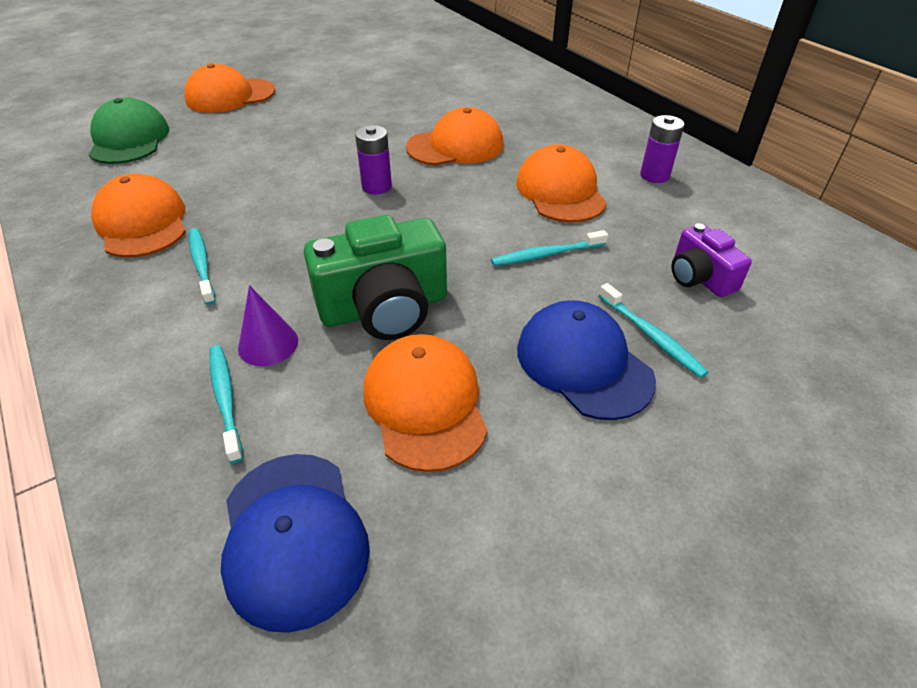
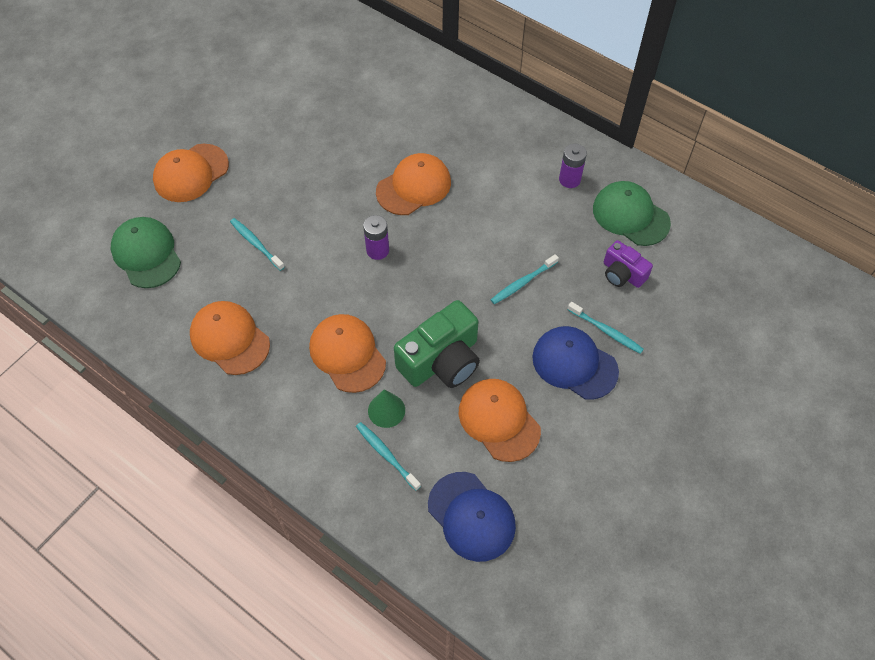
camera: 20 degrees left, 15 degrees up
turquoise toothbrush [189,228,216,305] -> turquoise toothbrush moved to [230,218,285,271]
purple cone [238,285,298,366] -> green cone [368,389,405,428]
orange cap [516,144,607,222] -> orange cap moved to [309,314,386,393]
none -> green cap [593,181,671,246]

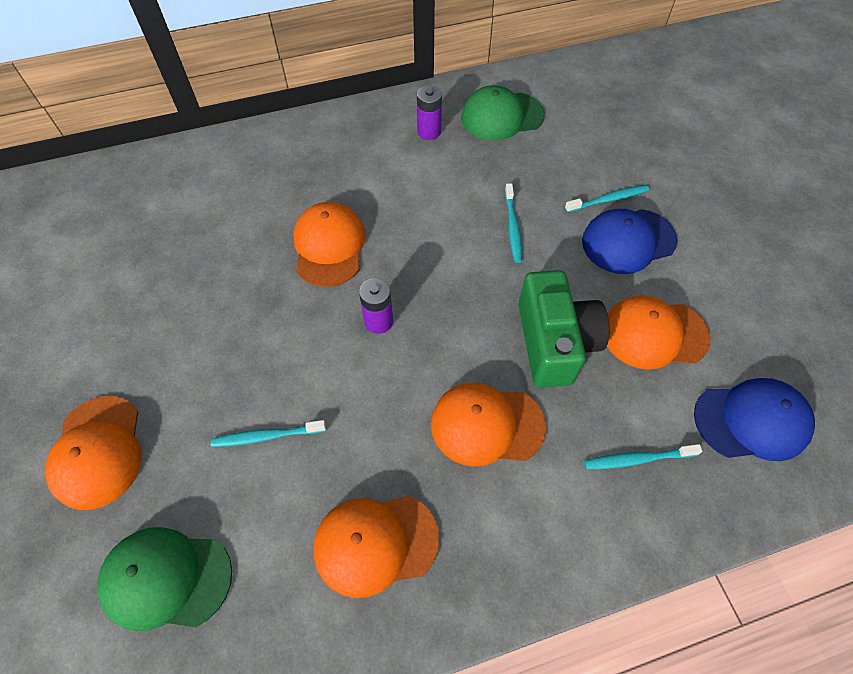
camera: 55 degrees left, 0 degrees up
green cone [368,389,405,428] -> none
purple camera [604,240,653,288] -> none

